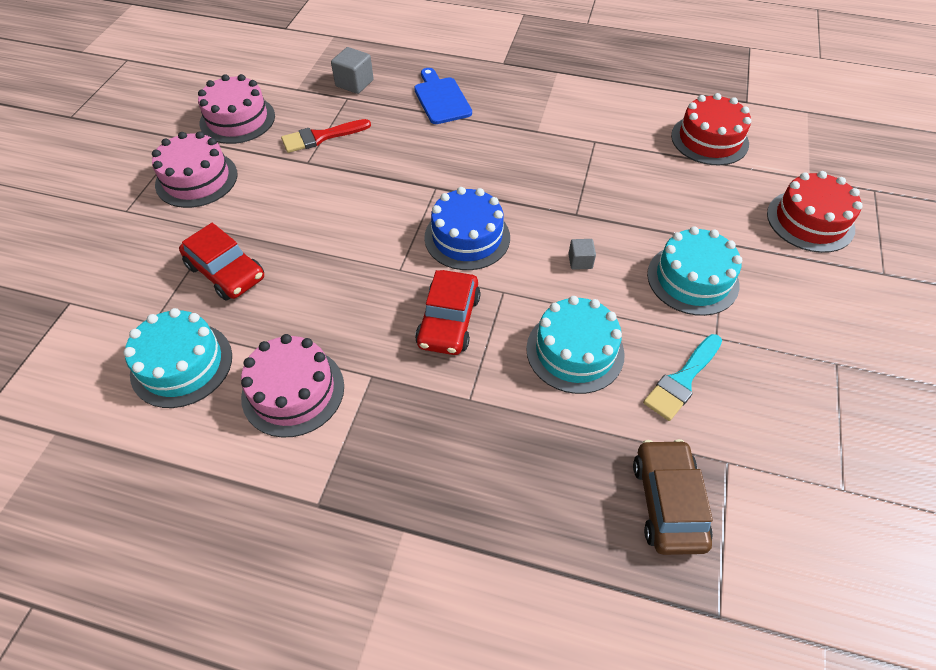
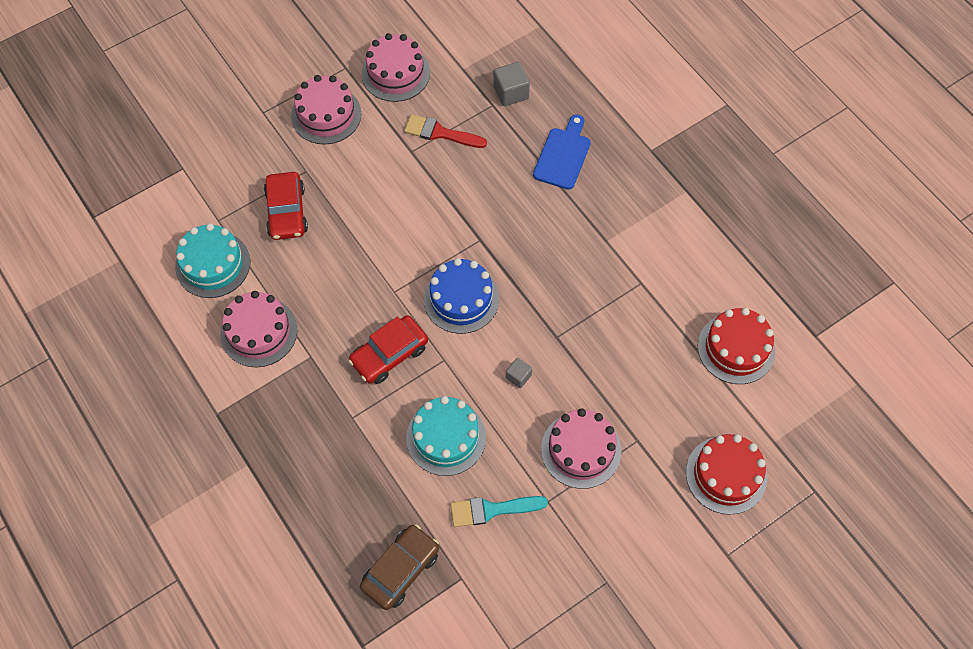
camera: 40 degrees right, 10 degrees up
turquoise cake [647,227,742,316] -> pink cake [541,408,621,489]

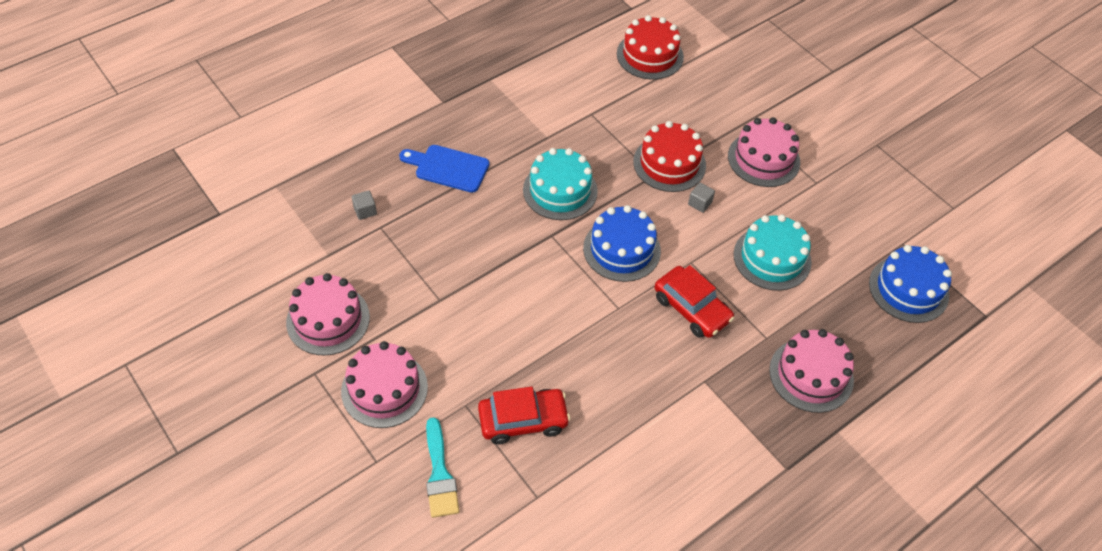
camera: 95 degrees left, 10 degrees down
turquoise cake [175,223,250,298] -> turquoise cake moved to [523,148,598,220]
pink cake [220,291,297,367] -> pink cake moved to [769,329,854,413]
brown car [360,524,439,610] -> blue cake [869,245,952,323]
red brush [404,114,487,148] -> none
turquoise brush [450,496,548,527] -> turquoise brush moved to [426,417,459,518]
grey cube [493,62,530,106] -> grey cube [352,190,377,220], size x0.61
red cake [686,434,767,515] -> red cake moved to [633,121,706,192]

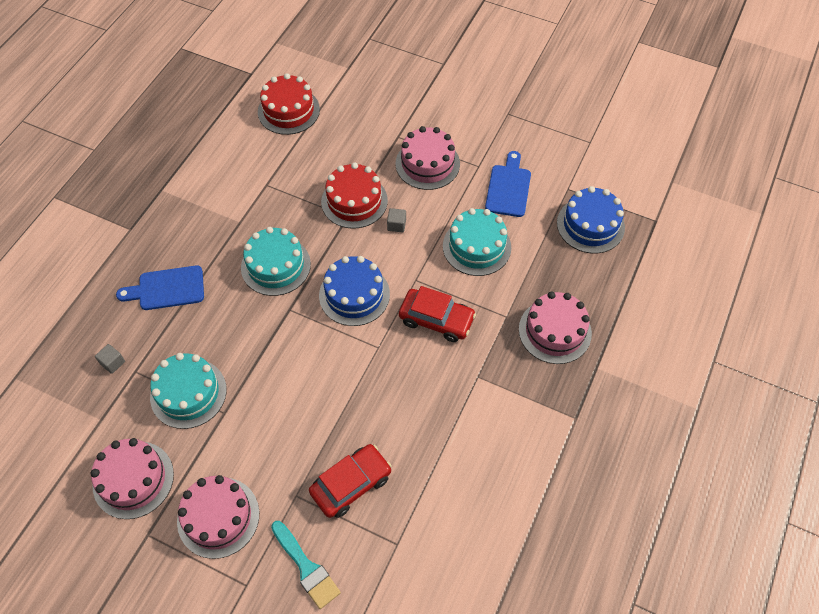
camera: 25 degrees left, 5 degrees up
none -> turquoise cake [150,353,227,429]
none -> blue cutting board [485,151,531,217]

